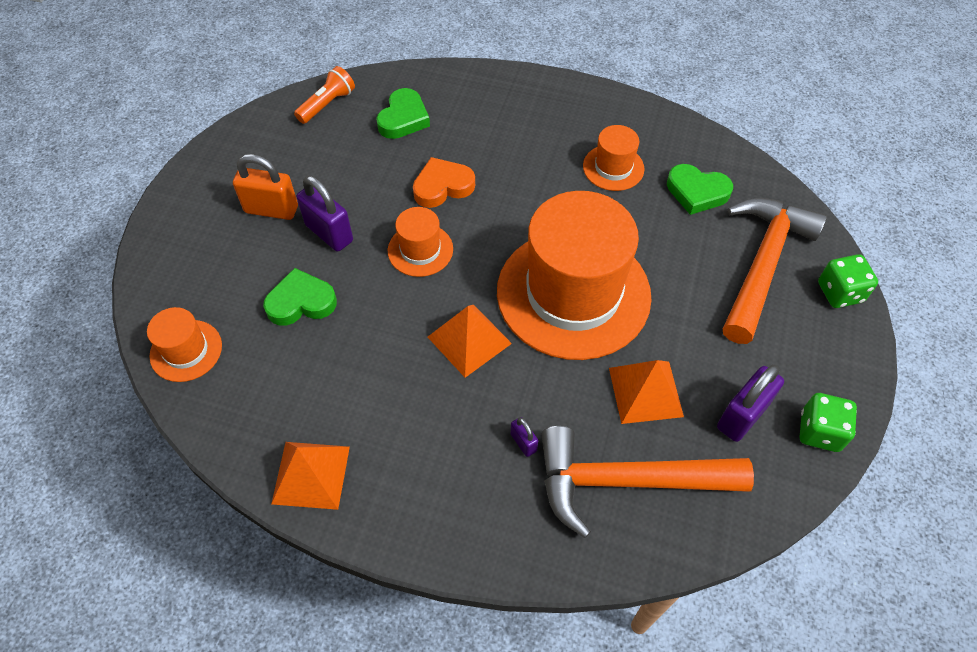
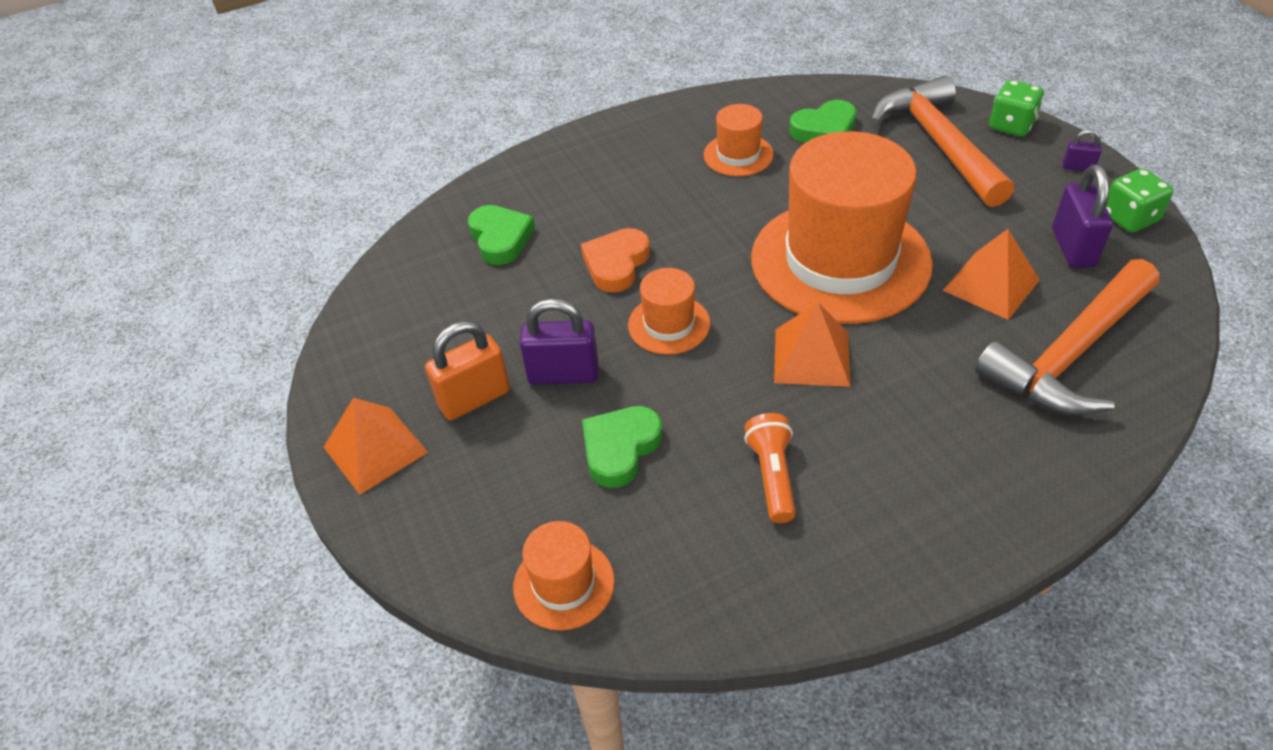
camera: 40 degrees left, 10 degrees down
orange pyramid [271,442,350,510] -> orange pyramid moved to [324,398,428,495]
orange flashlight [294,66,355,124] -> orange flashlight moved to [744,413,796,523]
purple padlock [510,417,538,457] -> purple padlock moved to [1063,129,1102,171]

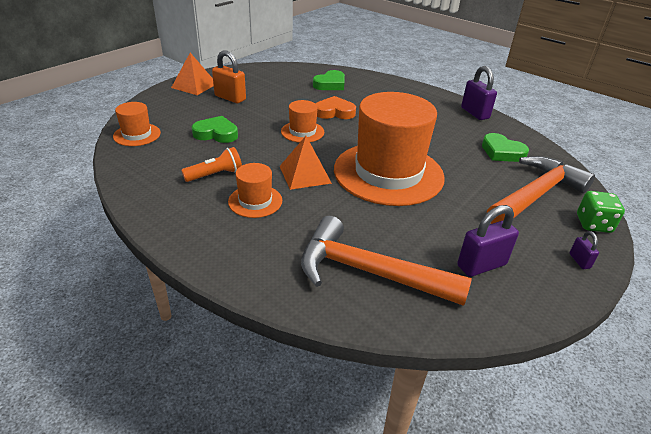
camera: 60 degrees right, 10 degrees down
purple padlock [520,298,599,385] -> purple padlock moved to [461,66,497,120]
orange hat [704,104,774,176] -> orange hat moved to [228,163,282,218]
orange pyramid [943,229,1040,320] -> none
green dice [1106,168,1173,233] -> none

